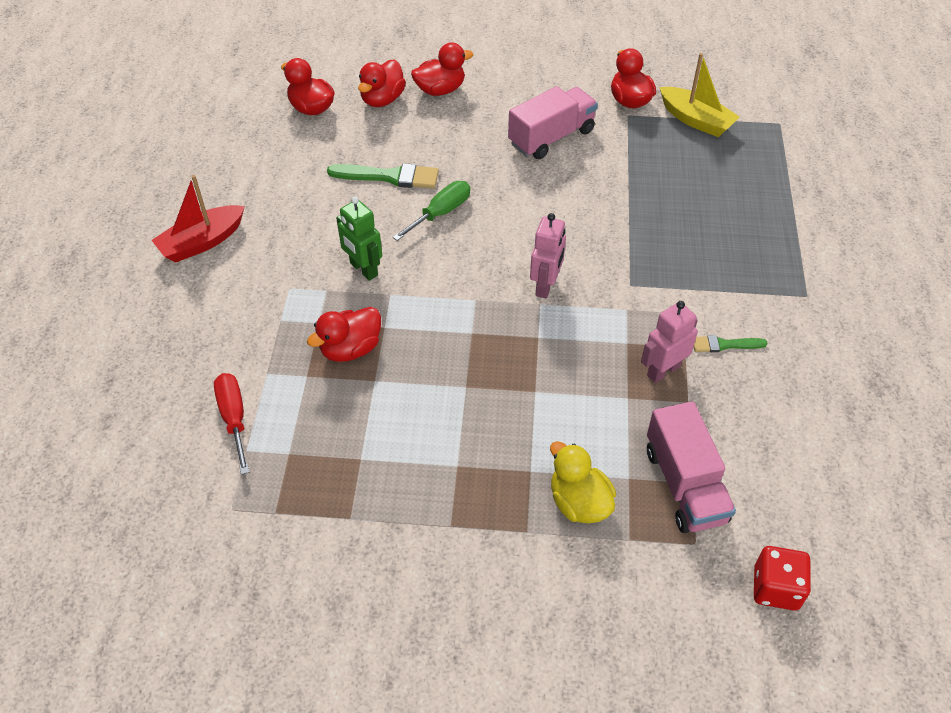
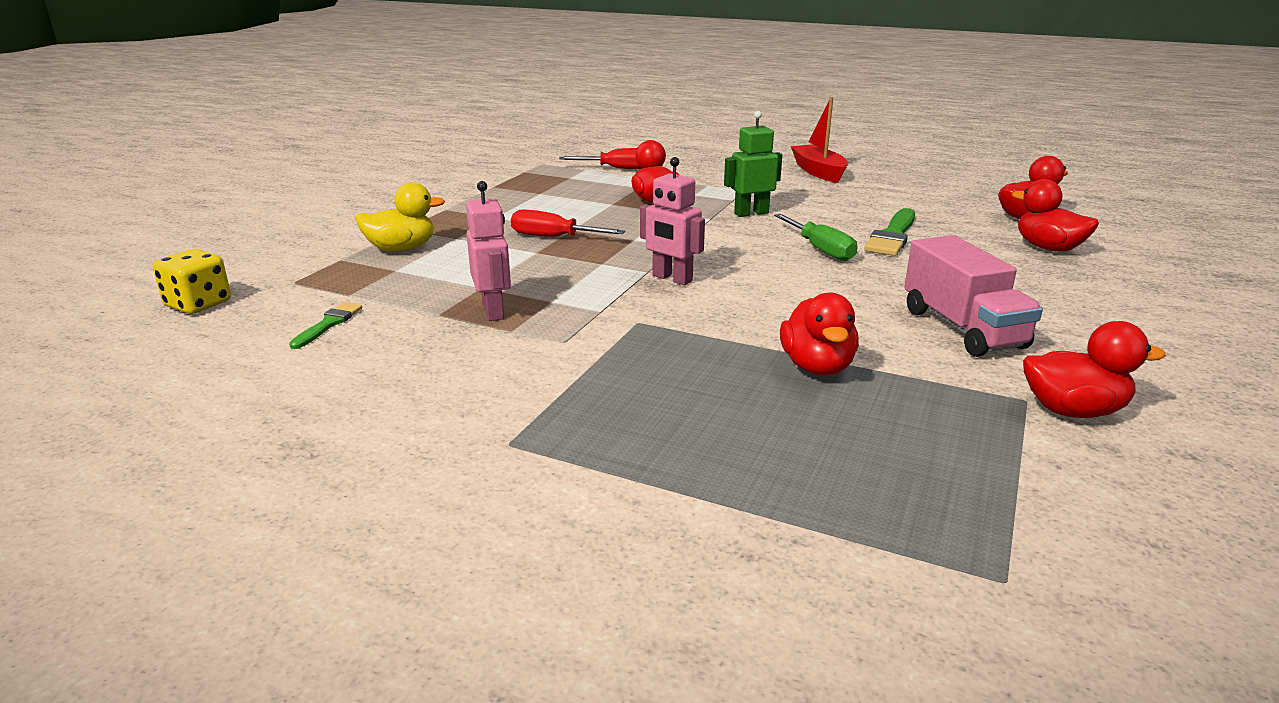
camera: 110 degrees right, 25 degrees down
red duck [411,43,473,96] -> red duck moved to [780,292,859,375]
pink truck [647,401,736,533] -> none
yellow boat [660,53,740,137] -> none
green brush [694,335,768,352] -> green brush moved to [289,302,362,349]
red dice [754,546,811,611] -> yellow dice [153,249,231,314]
none -> red screwdriver [511,209,625,237]

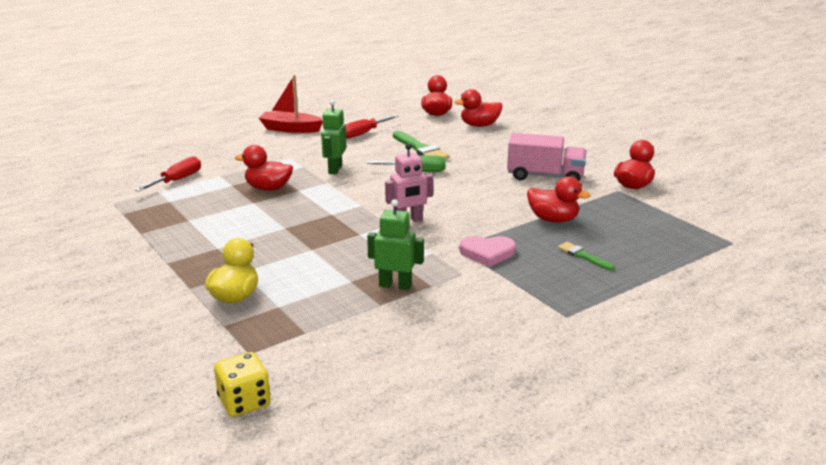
camera: 60 degrees left, 0 degrees up
green brush [289,302,362,349] -> green brush moved to [558,242,615,271]
pink robot [466,181,511,321] -> green robot [367,199,424,290]
red screwdriver [511,209,625,237] -> red screwdriver moved to [345,115,399,139]
none -> pink heart [460,236,516,267]

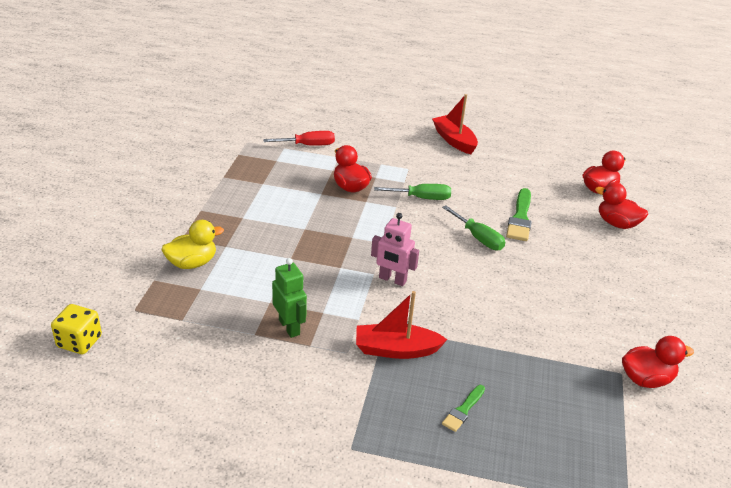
camera: 45 degrees right, 10 degrees up
green robot [321,100,347,174] -> green screwdriver [374,184,451,200]
red screwdriver [345,115,399,139] -> none
pink heart [460,236,516,267] -> red boat [356,291,448,359]
pink truck [507,133,586,181] -> none
red duck [527,176,591,223] -> none
green brush [558,242,615,271] -> green brush turned 150 degrees counterclockwise [442,385,485,432]

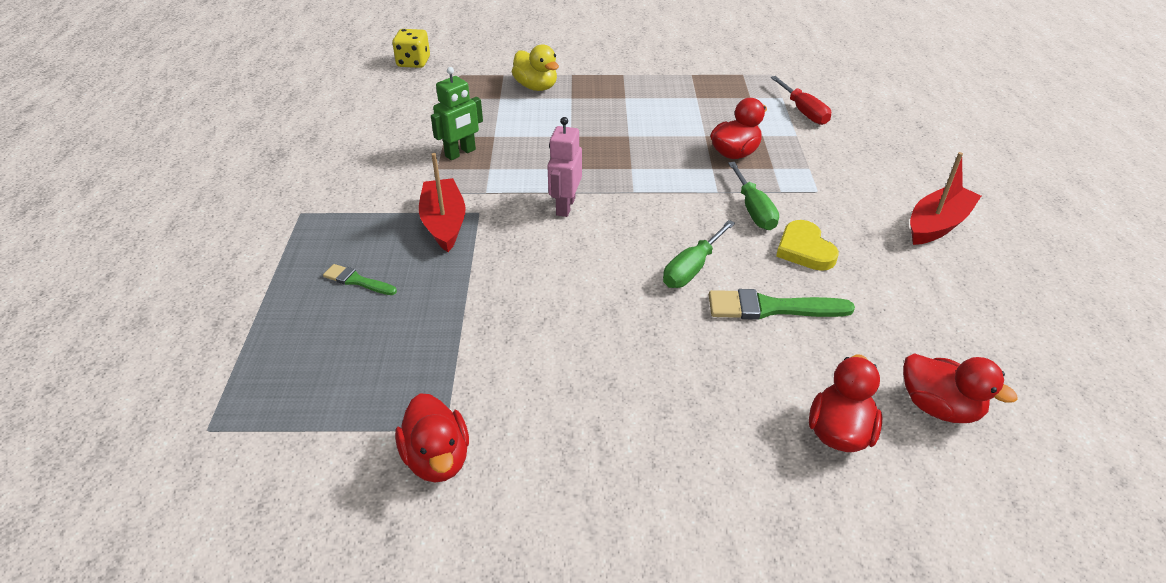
camera: 80 degrees right, 5 degrees up
none -> yellow heart [776,220,839,271]

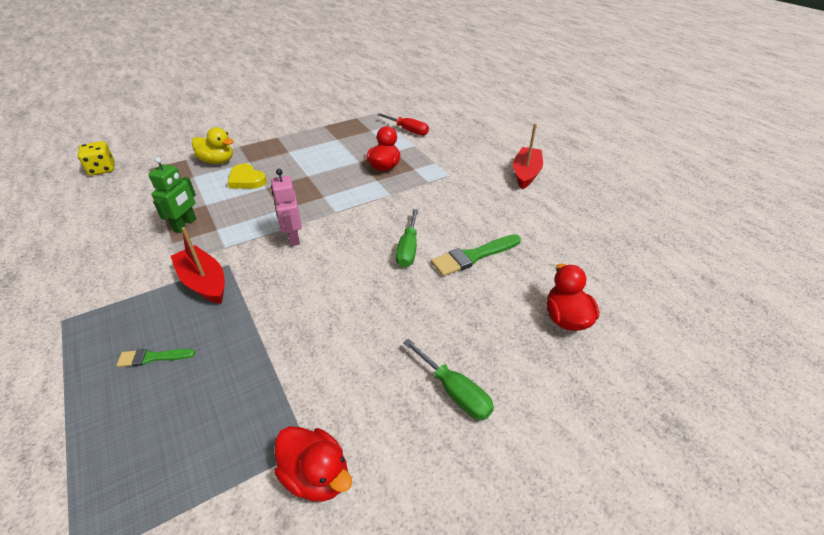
camera: 30 degrees left, 0 degrees up
green screwdriver [728,162,779,230] -> green screwdriver moved to [403,339,494,420]
yellow heart [776,220,839,271] -> yellow heart moved to [227,164,267,189]
red duck [903,353,1018,423] -> none

